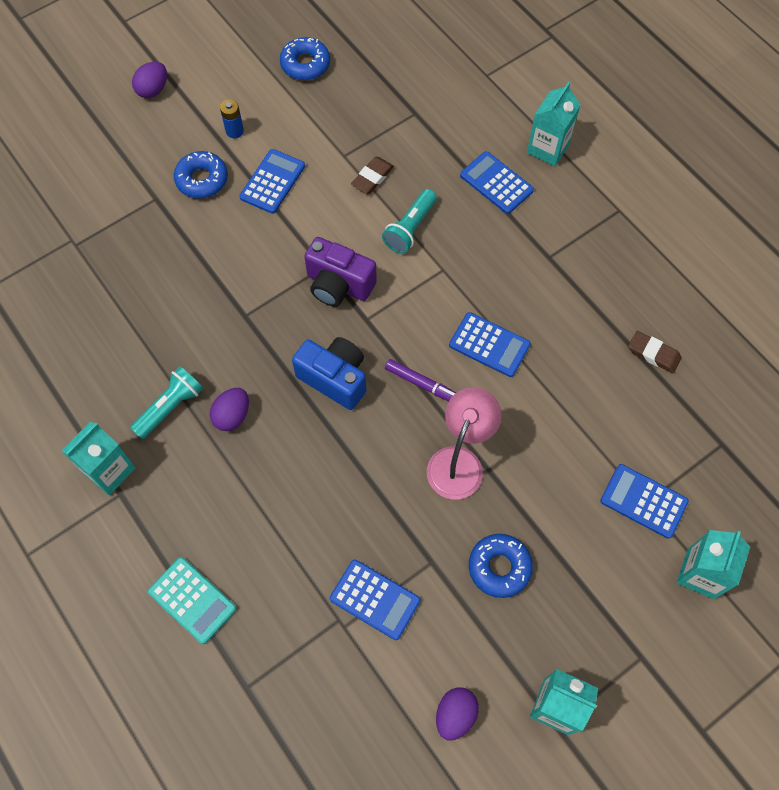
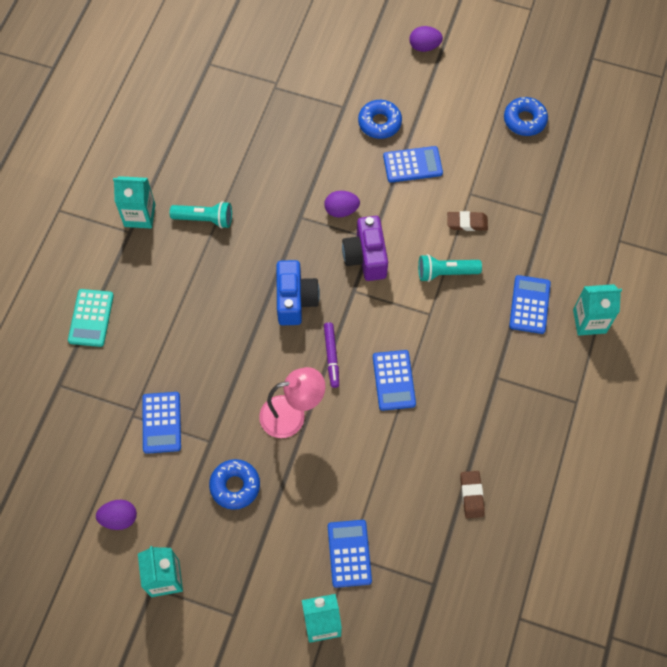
camera: 55 degrees right, 0 degrees up
purple egg [210,388,249,431] -> purple egg moved to [324,191,360,217]
blue battery [220,99,244,138] -> none

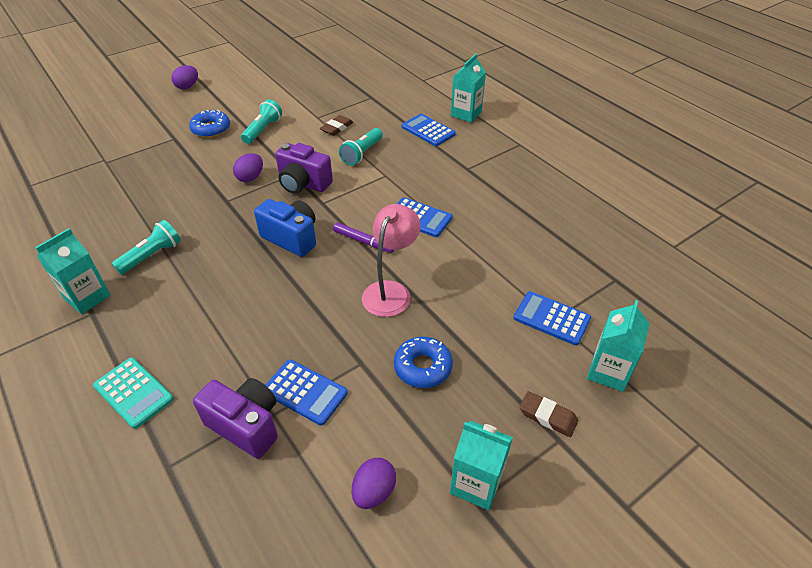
camera: 55 degrees left, 20 degrees down
blue calculator [383,146,443,183] -> turquoise flashlight [241,99,282,144]
brown eraser [460,471,485,518] -> brown eraser moved to [520,391,578,437]
blue donut [504,97,548,136] -> none
none -> purple camera [193,378,278,459]

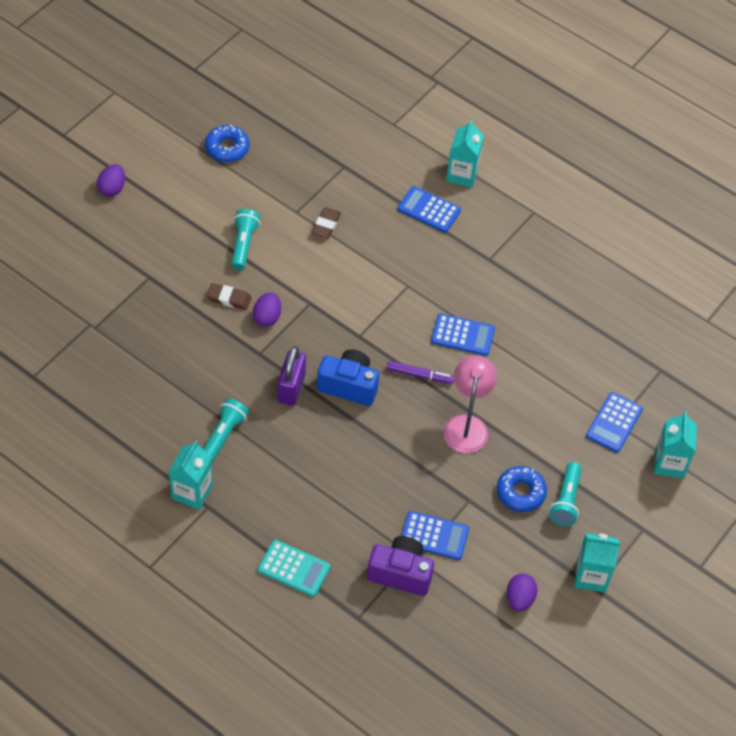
camera: 20 degrees left, 10 degrees up
blue donut [189,110,230,138] -> blue donut moved to [205,125,249,162]
purple camera [275,143,333,194] -> none
turquoise flashlight [339,128,383,166] -> turquoise flashlight moved to [549,462,582,526]
blue calculator [513,291,591,345] -> blue calculator turned 75 degrees counterclockwise [586,392,643,453]
brown eraser [520,391,578,437] -> brown eraser moved to [207,283,252,310]
none -> purple padlock [278,346,306,406]

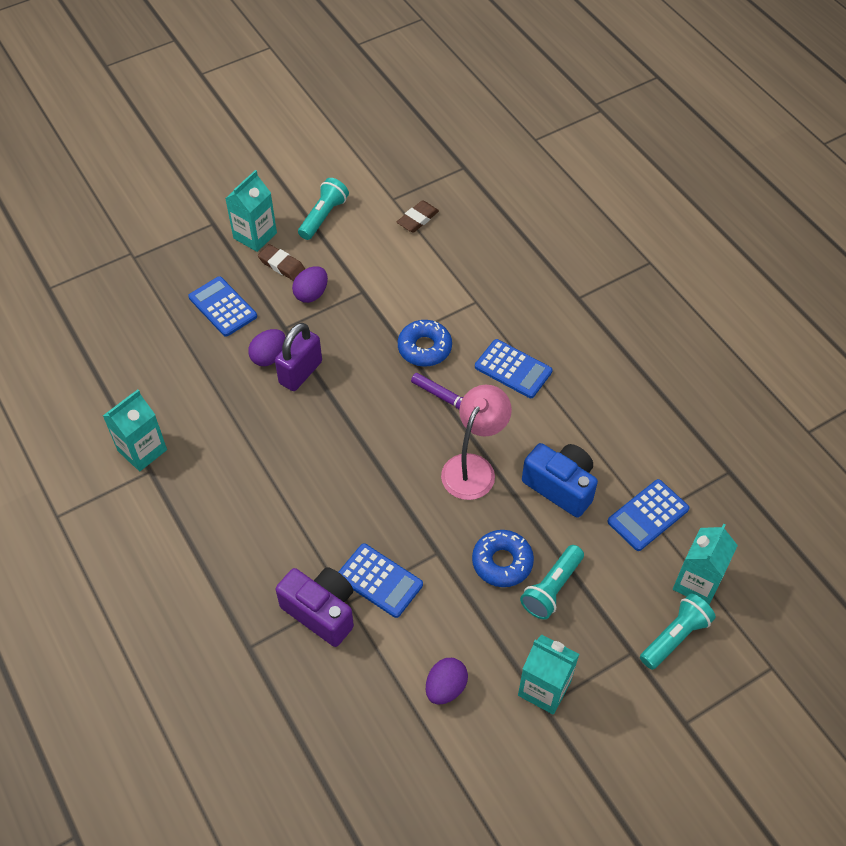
camera: 25 degrees right, 0 degrees up
purple egg [97,164,125,197] -> purple egg moved to [248,329,285,366]
turquoise flashlight [203,398,249,462] -> turquoise flashlight moved to [640,593,716,670]
blue donut [205,125,249,162] -> blue donut moved to [398,320,452,367]
turquoise calculator [258,540,331,597] -> none
blue camera [317,349,379,406] -> blue camera moved to [522,443,598,518]
blue calculator [397,186,461,233] -> blue calculator moved to [188,276,257,337]
turquoise carton [446,120,484,188] -> turquoise carton moved to [225,170,277,252]

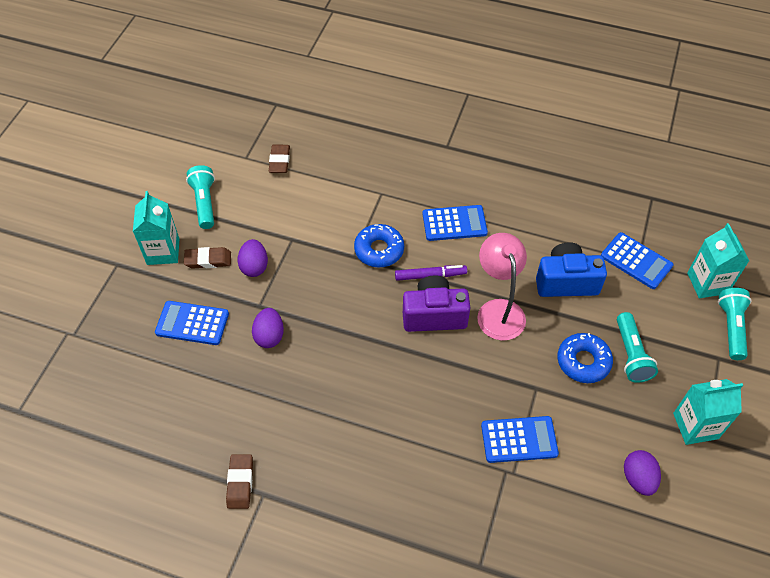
camera: 40 degrees left, 0 degrees up
turquoise carton [103,390,167,471] -> brown eraser [226,454,253,509]
purple padlock [275,323,322,391] -> none
purple camera [276,567,354,647] -> purple camera moved to [403,275,470,332]
blue calculator [607,479,689,551] -> blue calculator turned 60 degrees counterclockwise [601,232,673,289]

